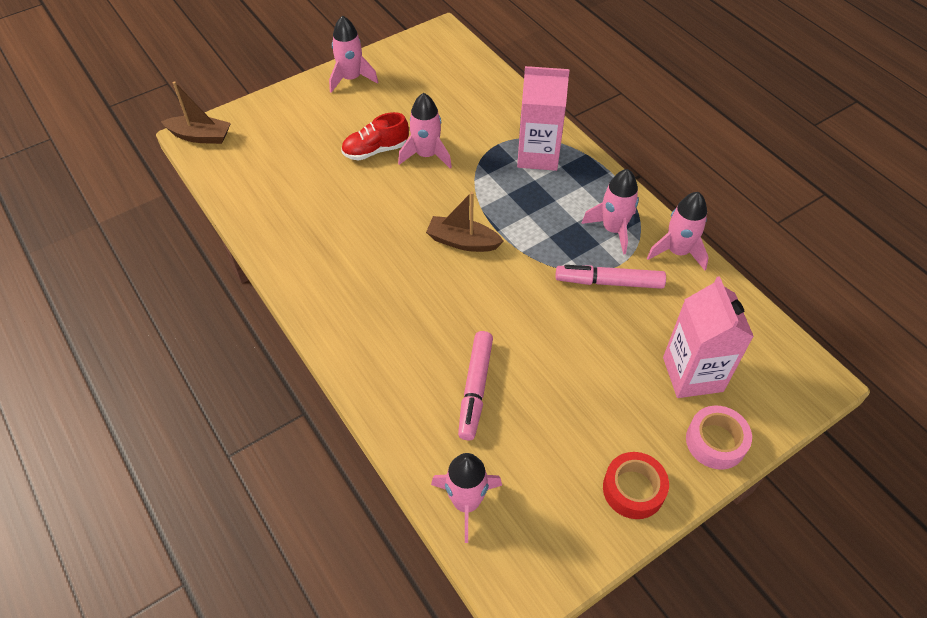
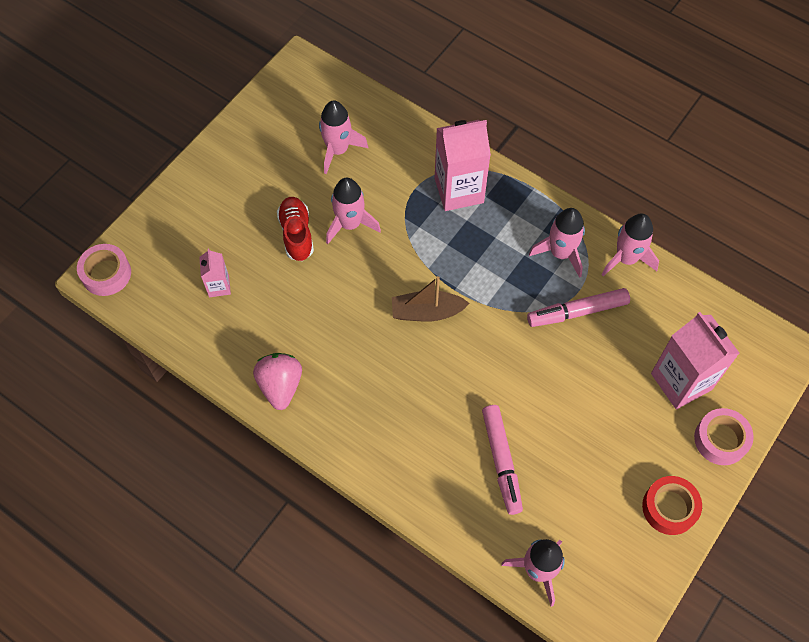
camera: 20 degrees left, 10 degrees up
brown boat [161,81,231,144] -> pink tape [77,244,131,296]
pink rocket [329,15,378,93] -> pink rocket moved to [319,100,368,174]
red shoe [341,112,409,161] -> red shoe turned 120 degrees clockwise [277,197,314,261]
none -> pink carton [199,248,231,297]
none -> pink strawberry [253,353,302,410]

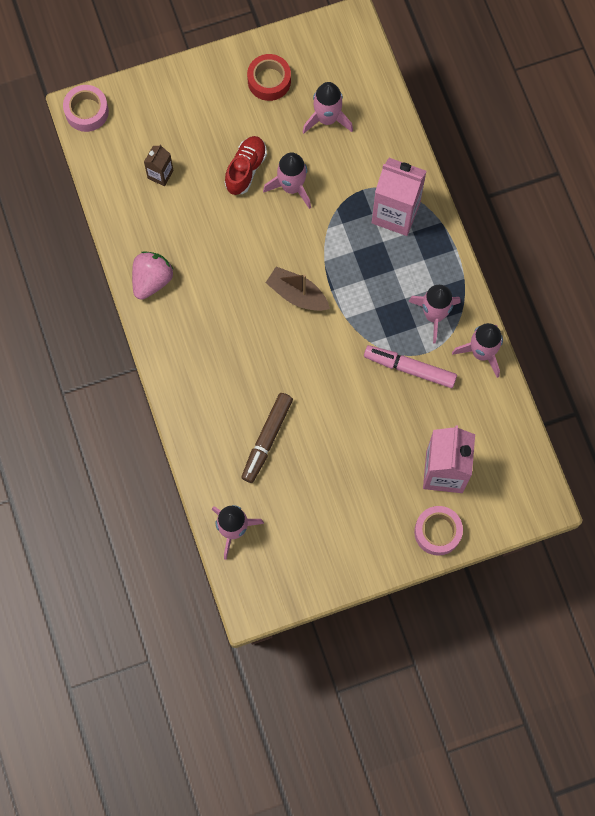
camera: 35 degrees right, 10 degrees up
pink carton [199,248,231,297] -> brown carton [144,144,174,186]
pink marker [482,405,523,515] -> brown marker [241,393,293,483]
red tape [642,476,702,535] -> red tape moved to [247,54,291,101]

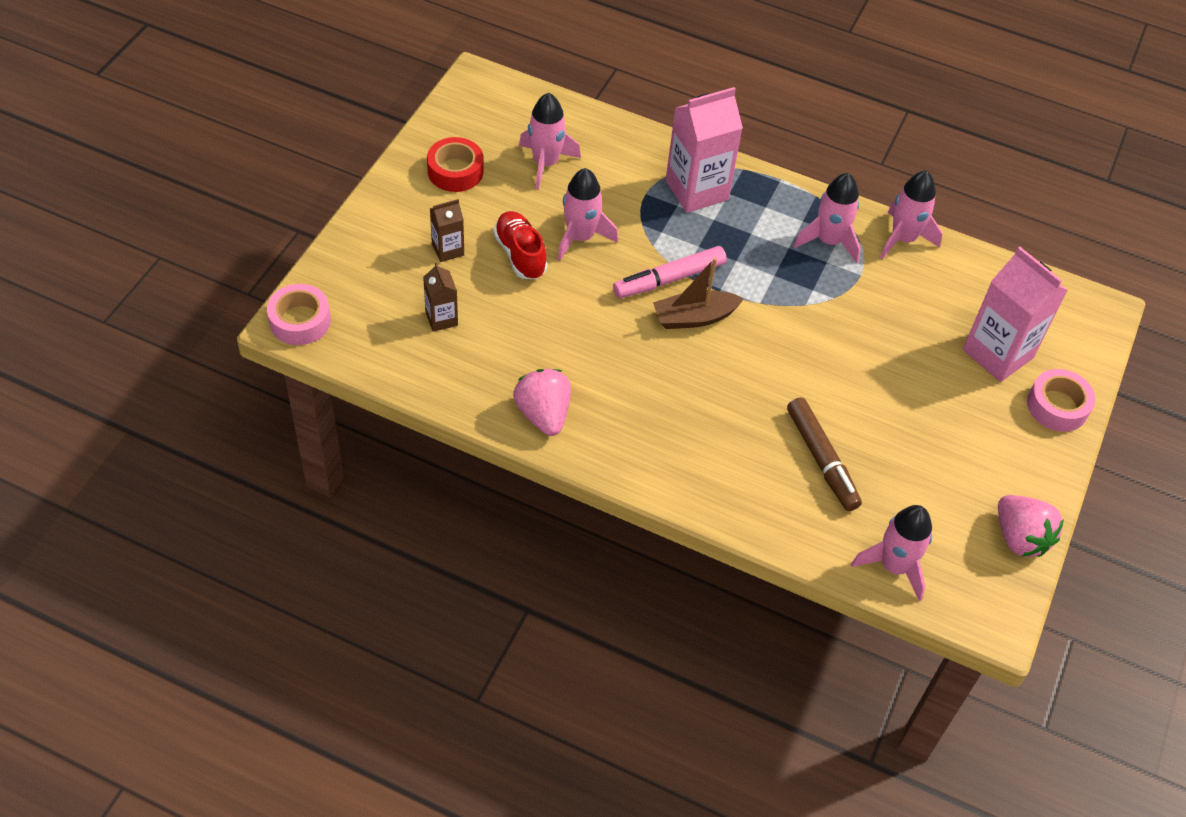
camera: 50 degrees left, 20 degrees down
pink marker [364,345,457,388] -> pink marker moved to [613,246,727,298]
none -> brown carton [430,199,464,262]
none -> pink strawberry [998,495,1064,557]

